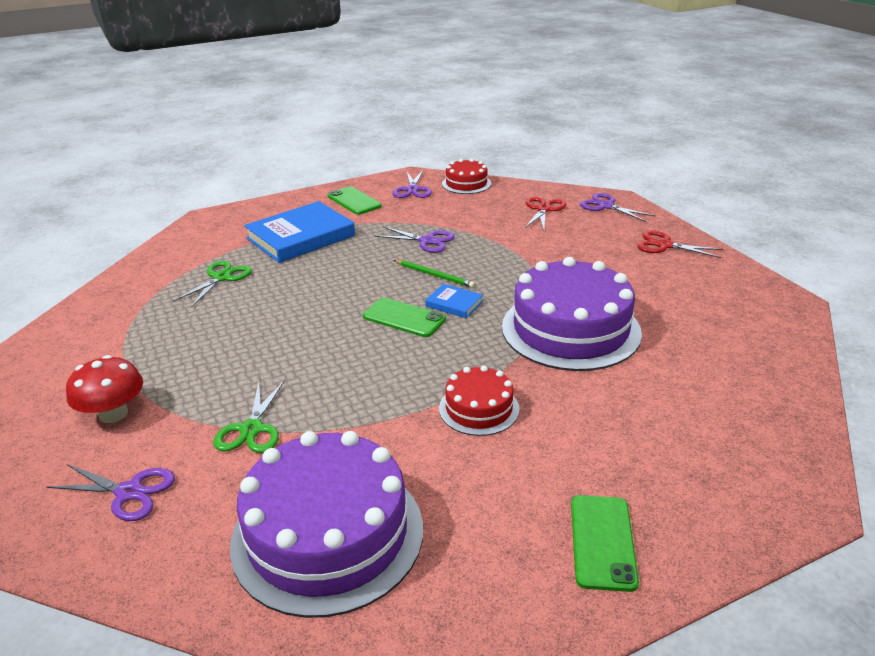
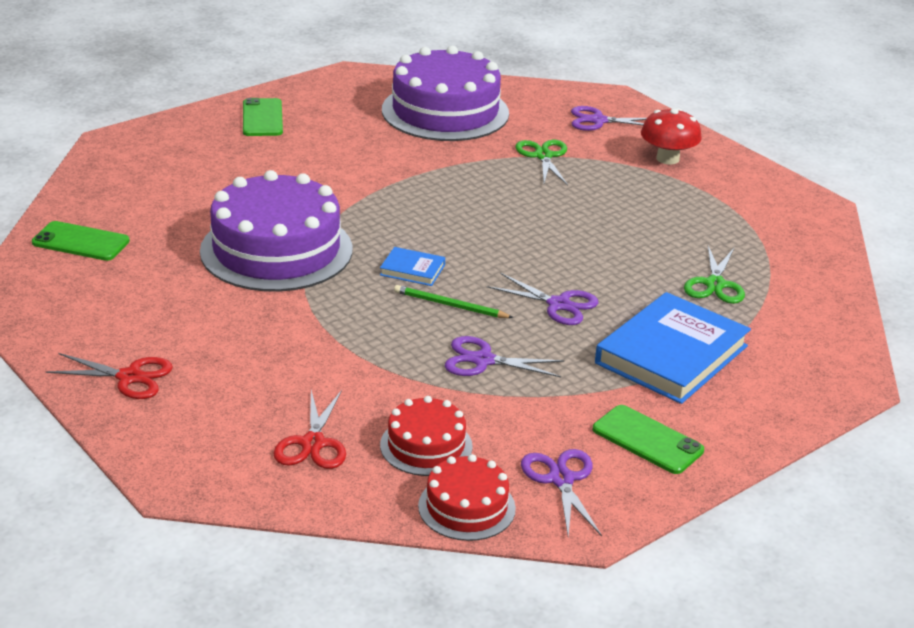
camera: 165 degrees right, 0 degrees up
green phone [363,298,446,337] -> green phone moved to [32,221,130,261]
red cake [439,365,520,436] -> red cake moved to [380,396,473,476]
purple scissors [580,193,655,222] -> purple scissors moved to [487,273,598,325]

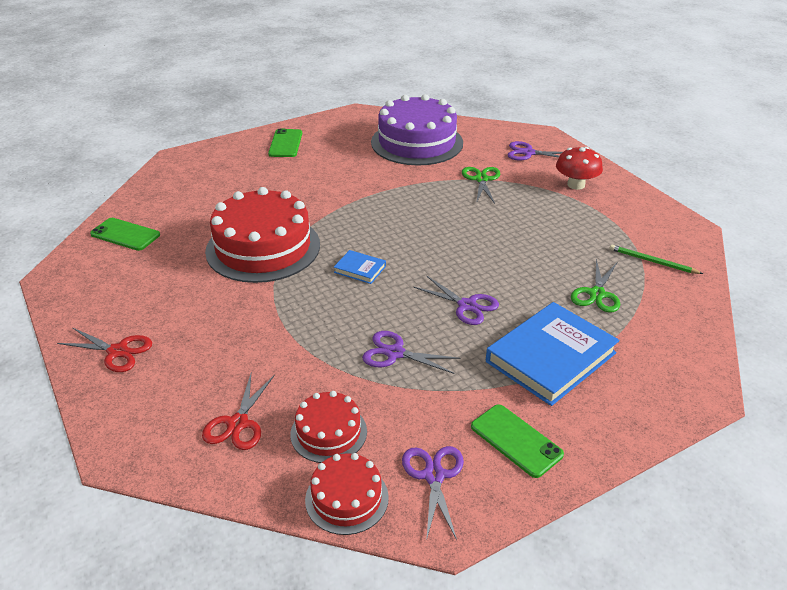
camera: 10 degrees right, 5 degrees up
purple cake [200,170,352,292] -> red cake [205,187,320,283]
green pencil [394,285,514,318] -> green pencil moved to [610,245,703,274]

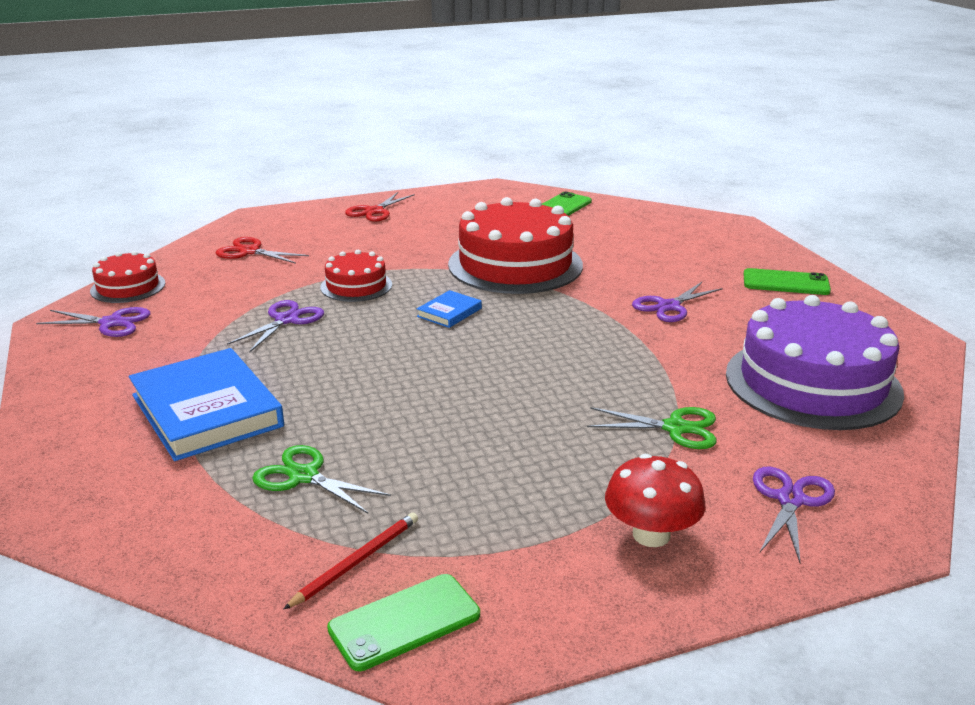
camera: 100 degrees right, 10 degrees down
red cake [290,391,367,463] -> red cake moved to [320,250,392,302]
purple scissors [414,275,499,325] -> purple scissors moved to [632,282,723,322]
green phone [471,404,564,478] -> green phone moved to [327,574,480,671]
green pencil [610,245,703,274] -> red pencil [283,512,418,610]

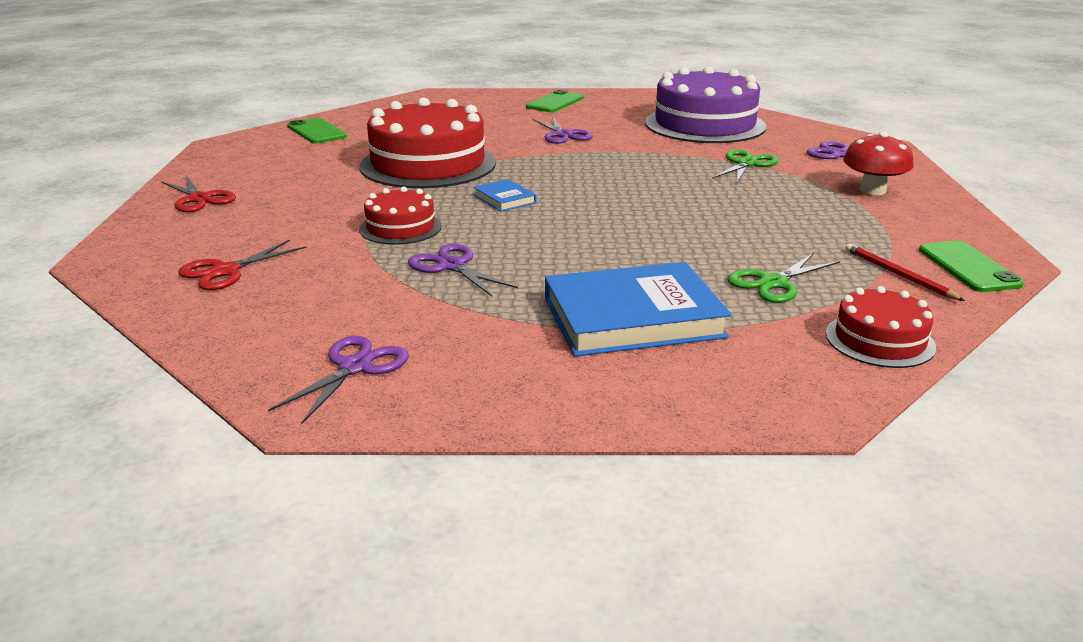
camera: 70 degrees left, 0 degrees up
red cake [90,251,166,303] -> red cake moved to [826,286,936,368]

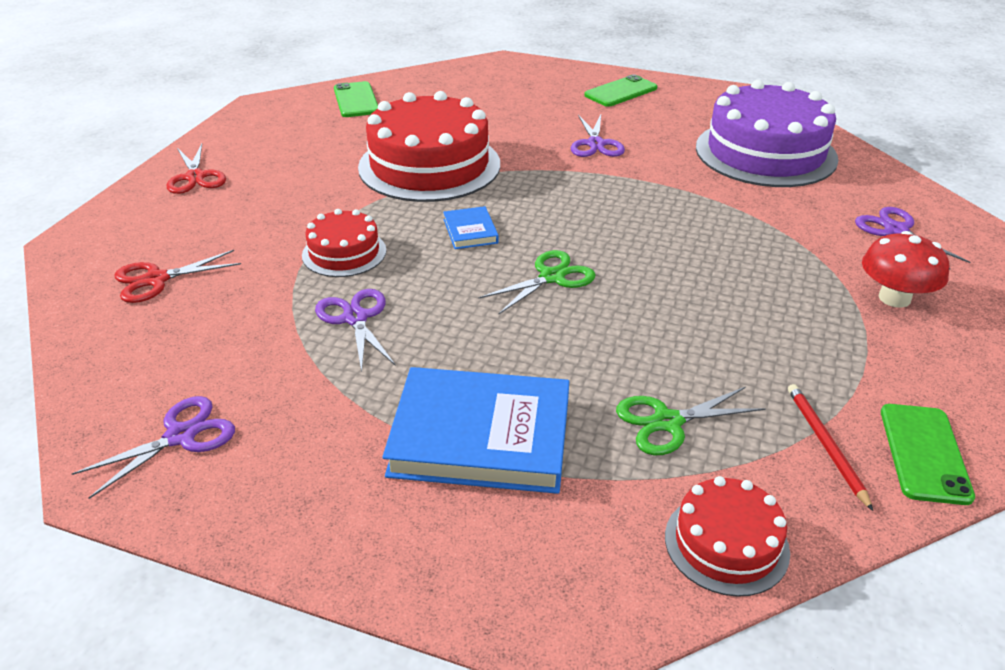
camera: 20 degrees right, 10 degrees up
green scissors [712,149,779,184] -> green scissors moved to [479,250,596,314]

